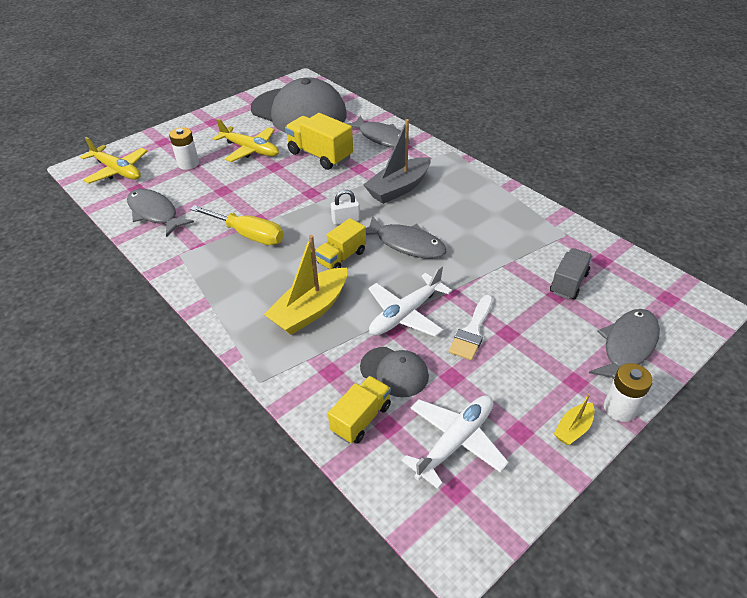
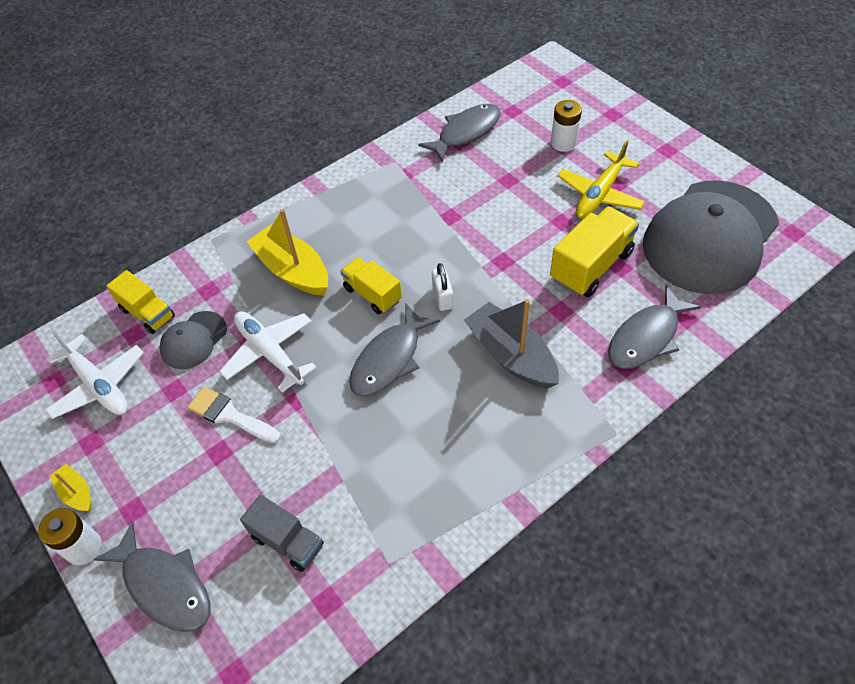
camera: 95 degrees right, 10 degrees up
yellow plane [80,137,147,184] -> none
yellow screwdriver [190,205,284,245] -> none

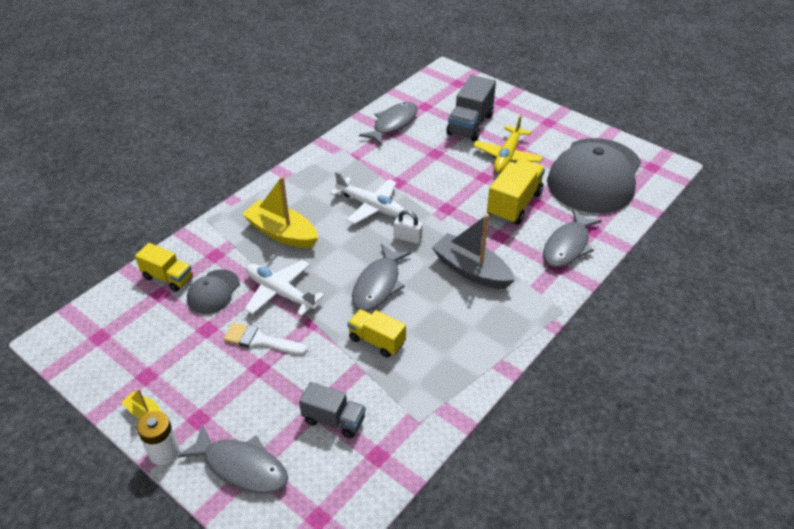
camera: 15 degrees left, 10 degrees down
white plane [45,331,144,419] -> white plane moved to [330,171,405,224]
yellow truck [340,257,402,314] -> yellow truck moved to [347,309,406,358]
white padlock [432,263,453,311] -> white padlock turned 45 degrees counterclockwise [394,210,423,244]
white battery [551,100,582,152] -> grey truck [447,75,496,141]

